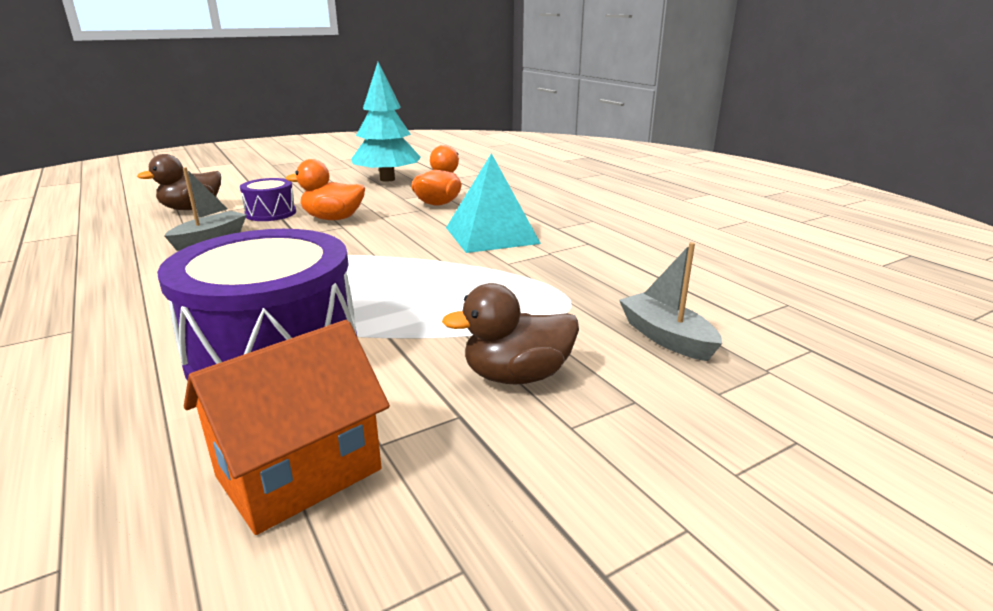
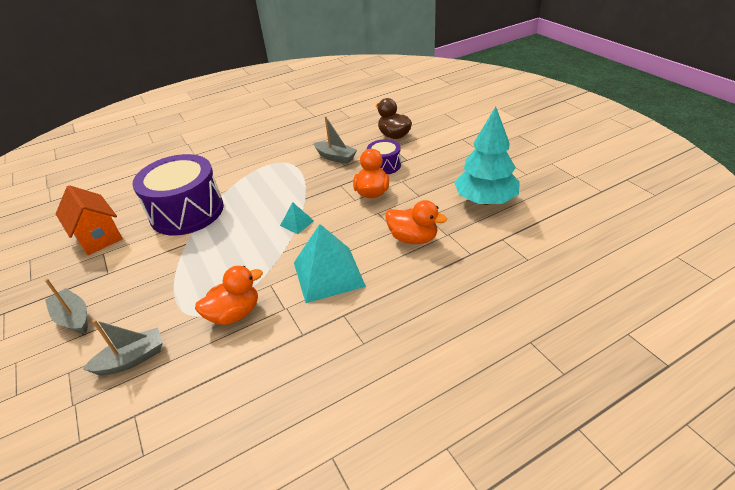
camera: 95 degrees right, 15 degrees up
brown duck [442,283,579,384] -> none
none -> grey boat [45,279,88,334]
none -> orange duck [195,266,263,325]
none -> turquoise pyramid [280,202,314,234]

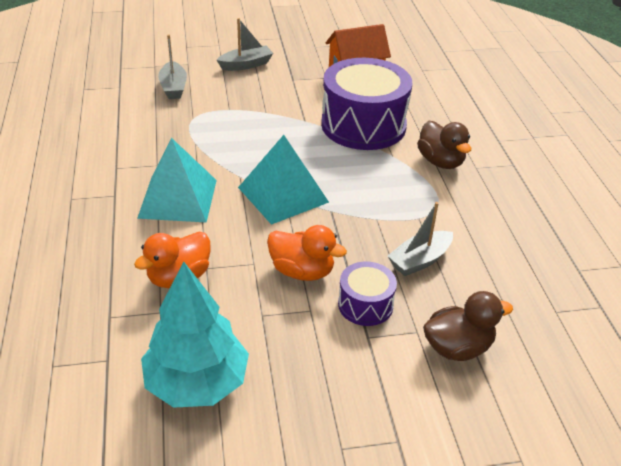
camera: 105 degrees right, 0 degrees up
orange duck [195,266,263,325] -> none
turquoise pyramid [280,202,314,234] -> turquoise pyramid [238,135,329,225], size x2.16
none -> brown duck [417,121,471,169]

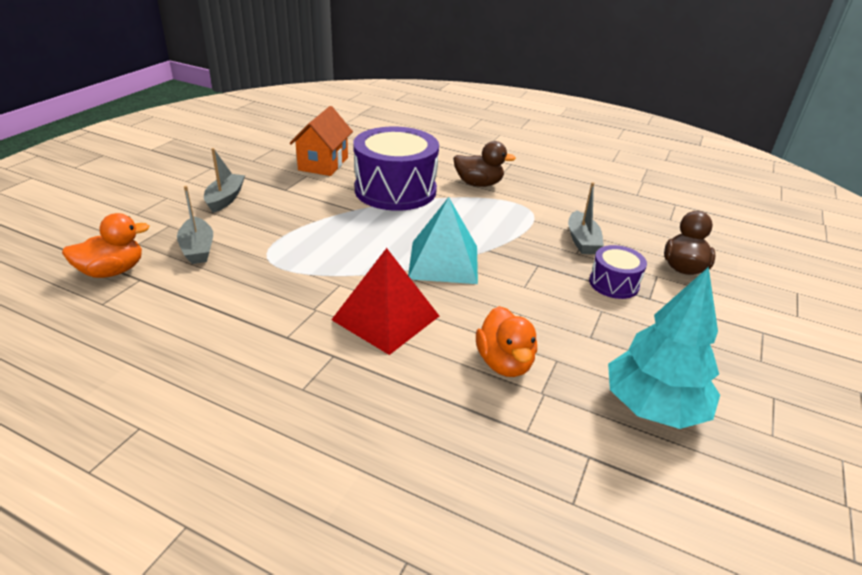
camera: 55 degrees left, 5 degrees down
turquoise pyramid [137,138,217,223] -> red pyramid [331,248,439,355]
grey boat [158,35,187,99] -> grey boat turned 45 degrees clockwise [177,186,213,264]
orange duck [267,225,347,281] -> orange duck moved to [62,213,149,278]

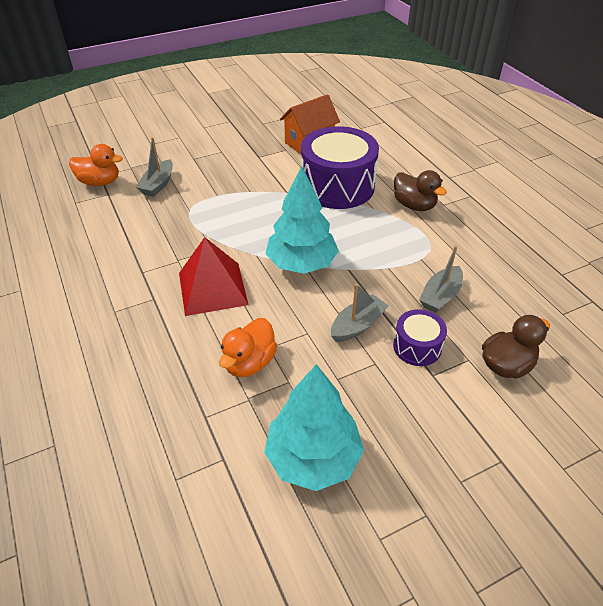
camera: 40 degrees right, 10 degrees up
grey boat [204,148,245,213] -> grey boat moved to [331,284,389,342]
turquoise pyramid [408,197,478,284] -> turquoise tree [265,166,339,274]

